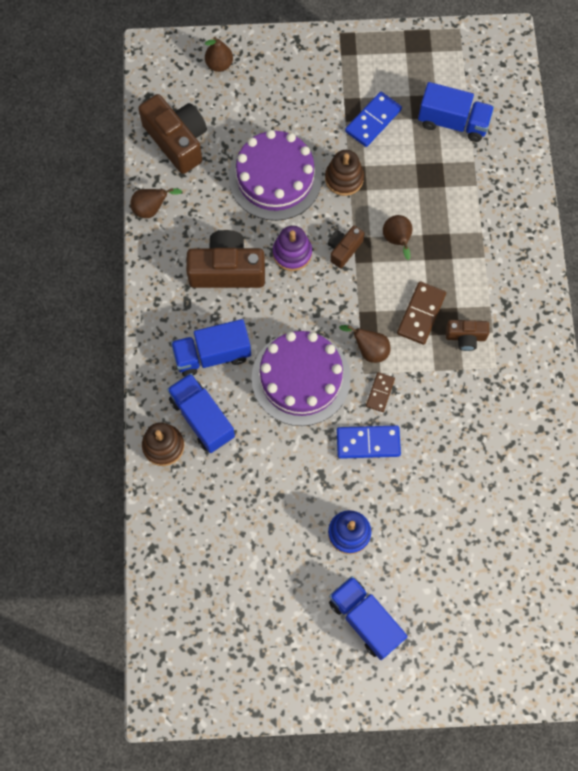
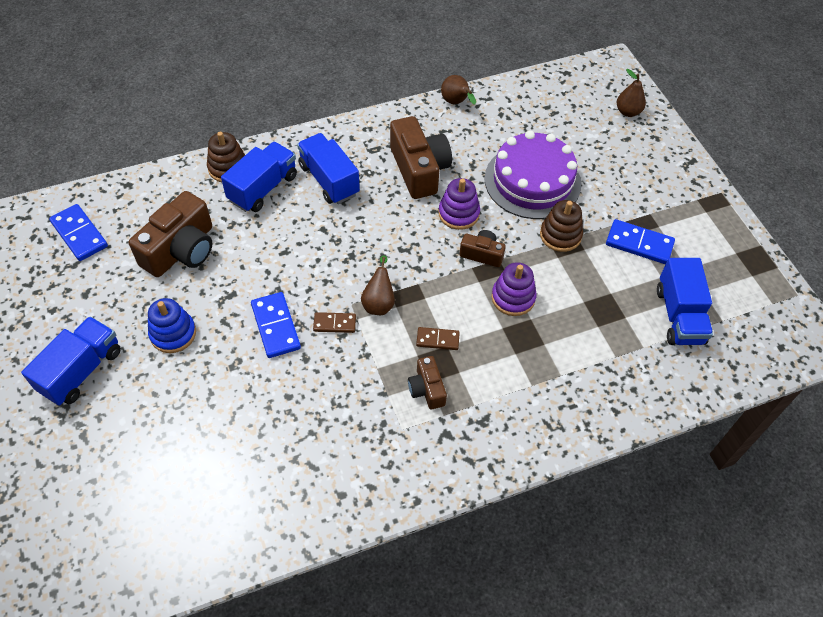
camera: 70 degrees right, 15 degrees down
brown camera [138,94,207,174] -> brown camera moved to [129,191,213,277]
purple cake [252,331,351,426] -> none
brown pear [383,215,413,260] -> purple stacking toy [491,262,537,316]
brown domino [397,281,446,345] -> brown domino [416,327,460,350], size x0.61
none -> blue domino [49,204,108,261]

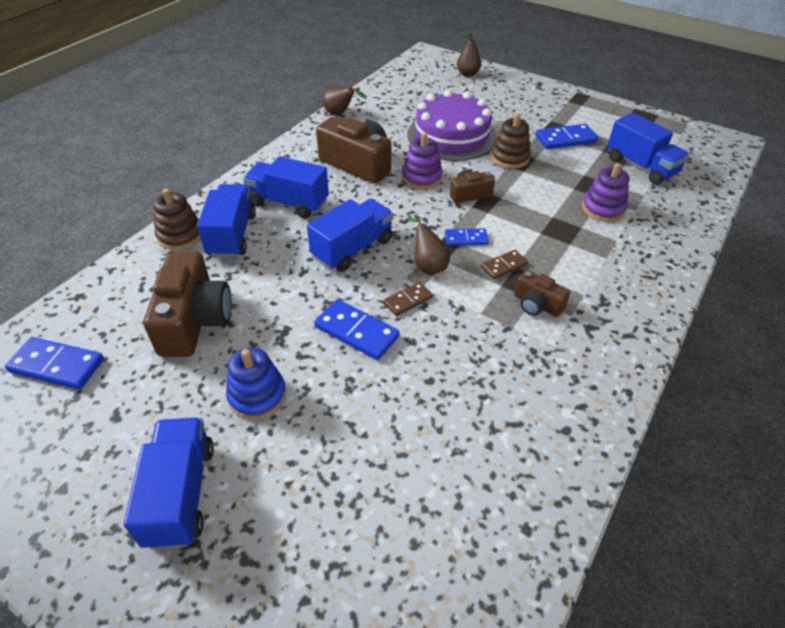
camera: 35 degrees left, 10 degrees down
purple stacking toy [491,262,537,316] -> purple stacking toy moved to [582,163,629,222]
none -> blue truck [307,199,393,272]
none -> blue domino [445,228,489,246]

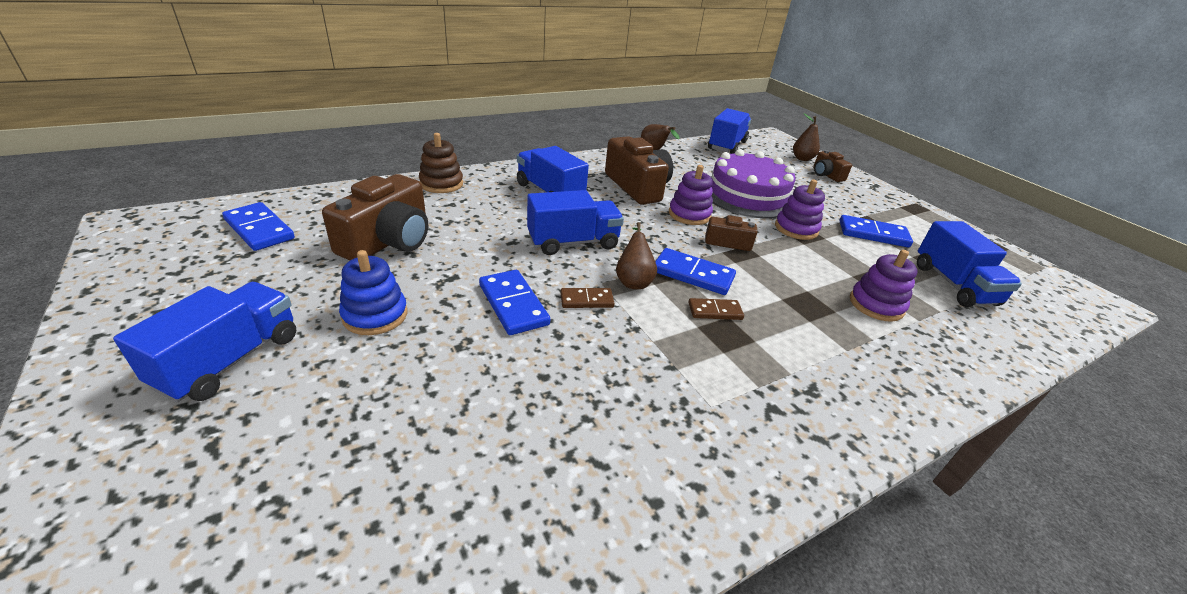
camera: 25 degrees right, 10 degrees down
blue truck [197,184,256,258] -> blue truck moved to [708,108,751,154]
blue domino [445,228,489,246] -> blue domino [655,248,736,295], size x1.63
brown stacking toy [491,114,531,169] -> purple stacking toy [775,180,825,240]
brown camera [514,270,570,317] -> brown camera moved to [813,150,852,182]

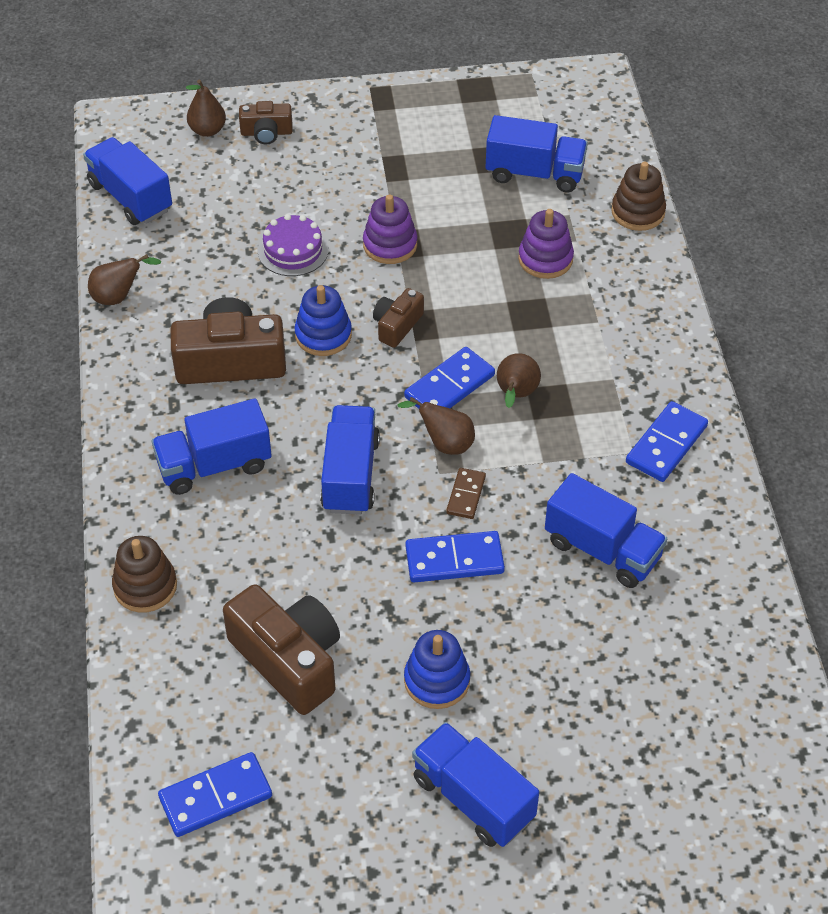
camera: 65 degrees left, 15 degrees up
purple stacking toy [669,165,713,225] -> blue stacking toy [294,285,352,356]
brown domino [688,298,744,320] -> brown pear [497,353,541,408]
purple cake [710,149,796,218] -> purple cake [258,214,329,276], size x0.54
blue domino [840,215,913,247] -> blue domino moved to [626,401,708,482]
none -> blue truck [545,473,667,588]
none -> brown stacking toy [611,162,666,231]

